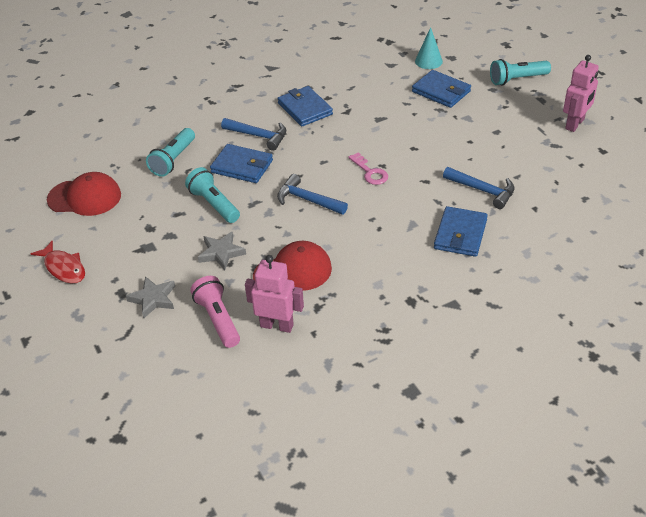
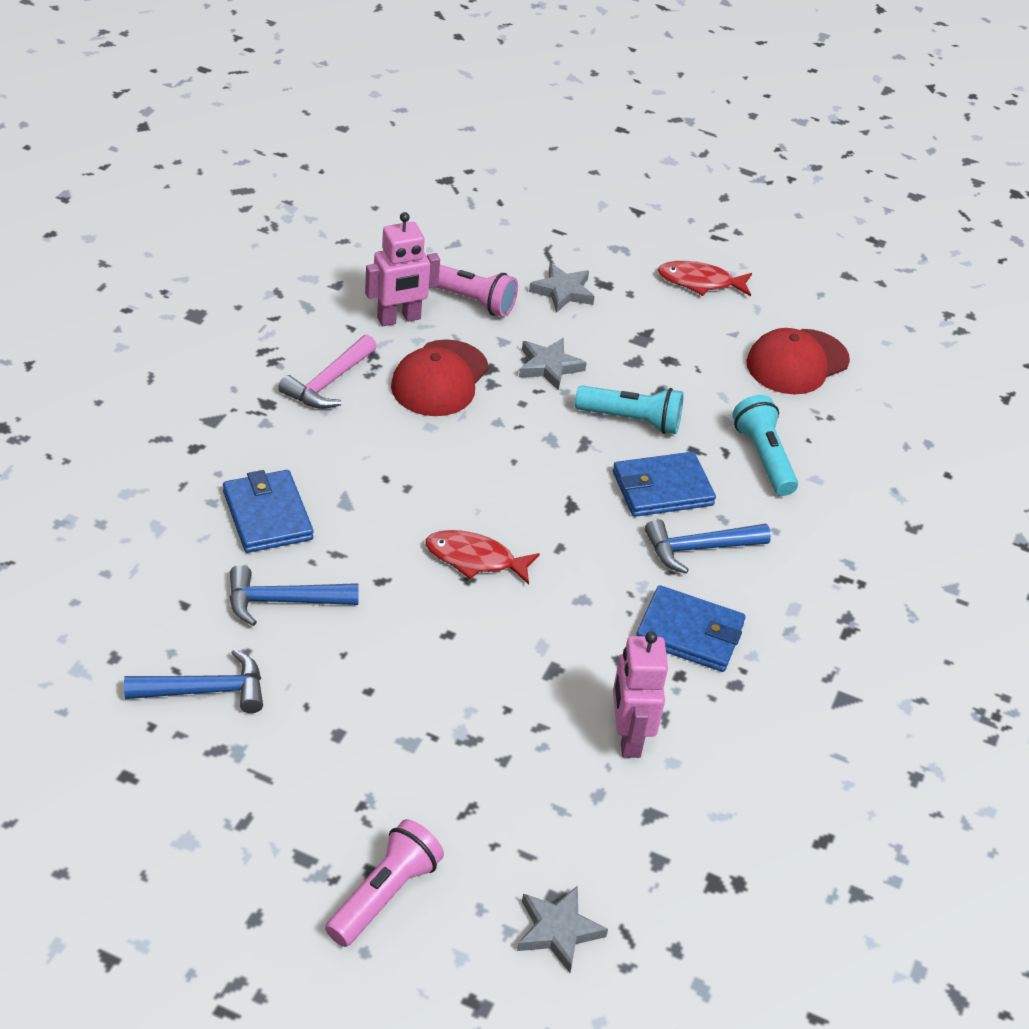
camera: 135 degrees right, 0 degrees up
blue hammer [277,174,348,215] -> blue hammer moved to [124,649,263,713]
pink key [348,152,388,185] -> red fish [425,530,540,585]
blue wallet [412,70,471,108] -> none
turquoise cone [415,27,443,69] -> none
turquoise flashlight [490,59,551,86] -> pink flashlight [325,819,444,947]
pink robot [563,55,599,132] -> pink robot moved to [613,631,668,758]
none -> pink hammer [278,335,377,409]
none -> grey star [517,886,608,973]

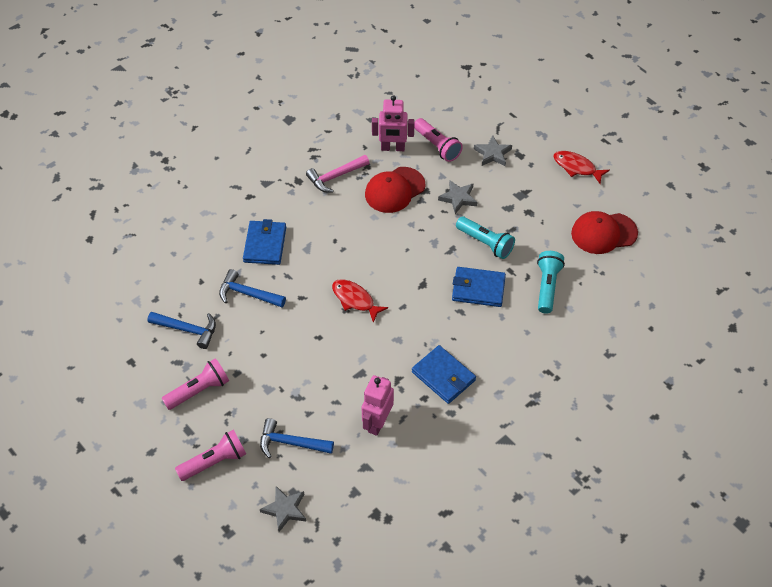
camera: 30 degrees right, 10 degrees up
blue hammer [645,519,771,574] -> blue hammer moved to [260,418,334,458]
none -> pink flashlight [162,358,229,410]

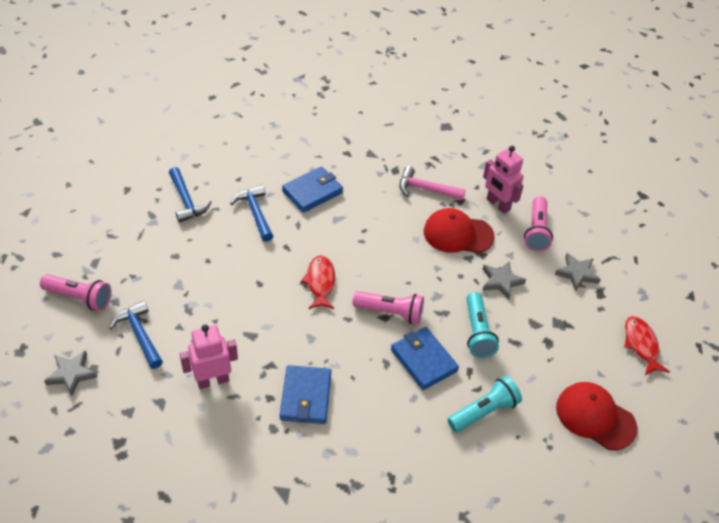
camera: 45 degrees right, 5 degrees down
pink flashlight [162,358,229,410] -> pink flashlight moved to [353,291,424,324]

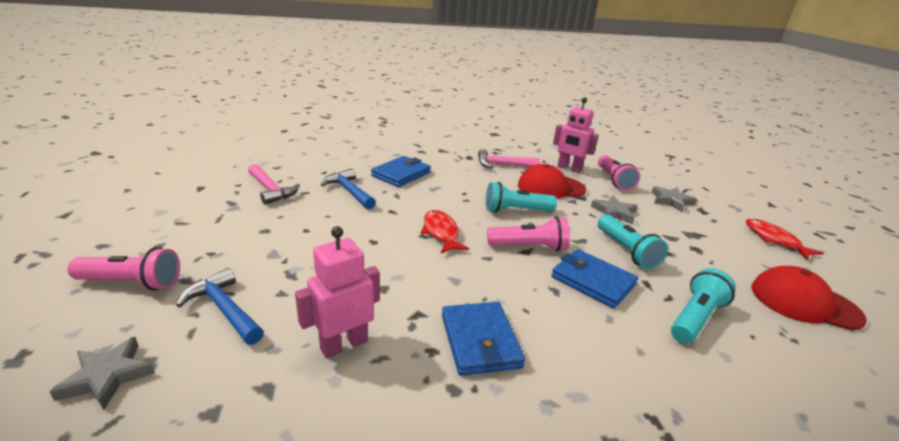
camera: 15 degrees left, 20 degrees down
blue hammer [169,167,211,223] -> pink hammer [248,164,300,205]
none -> turquoise flashlight [485,182,557,212]

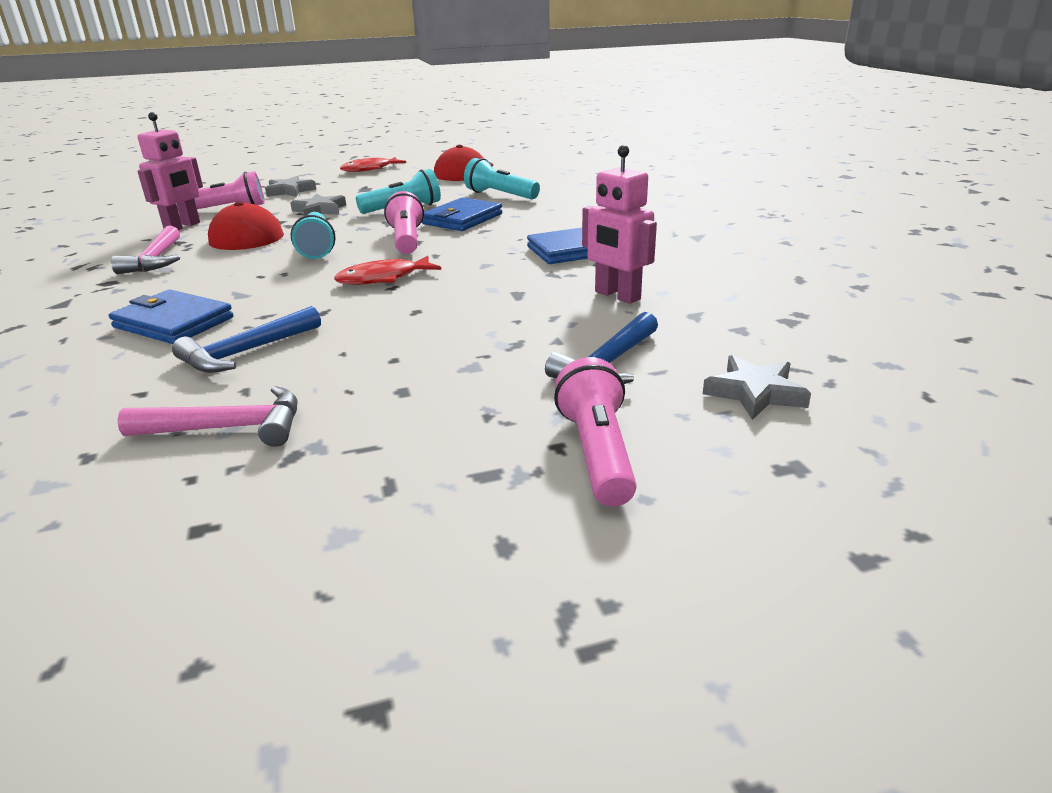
camera: 95 degrees left, 0 degrees up
pink hammer [248,164,300,205] -> pink hammer turned 45 degrees clockwise [117,386,297,447]

